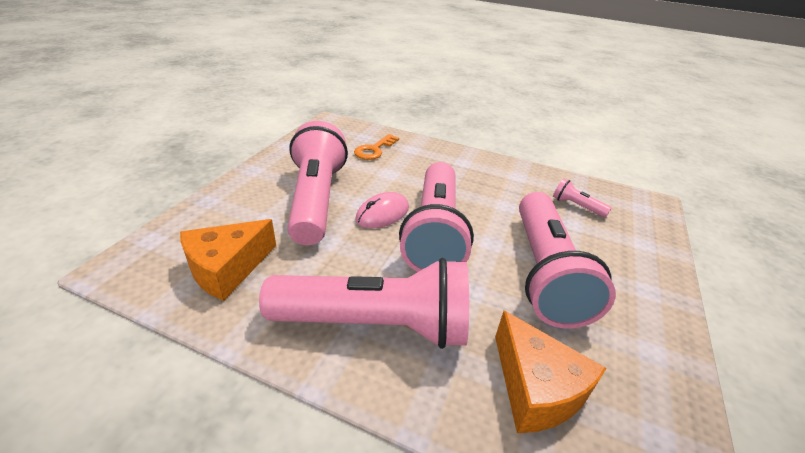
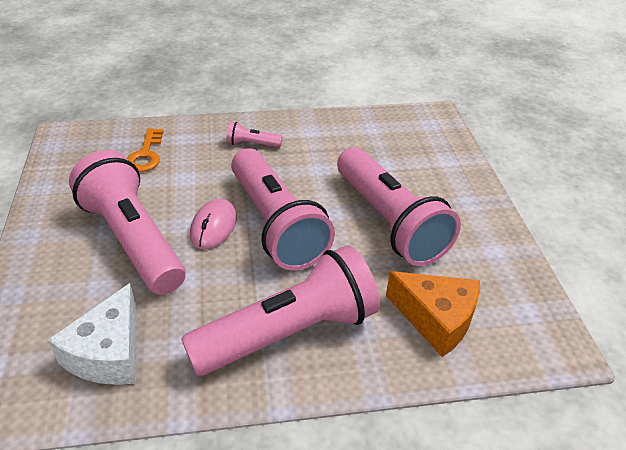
camera: 30 degrees left, 5 degrees up
orange cheese [180,219,276,301] -> white cheese [48,283,137,385]
pink flashlight [553,178,612,218] -> pink flashlight moved to [226,121,282,147]

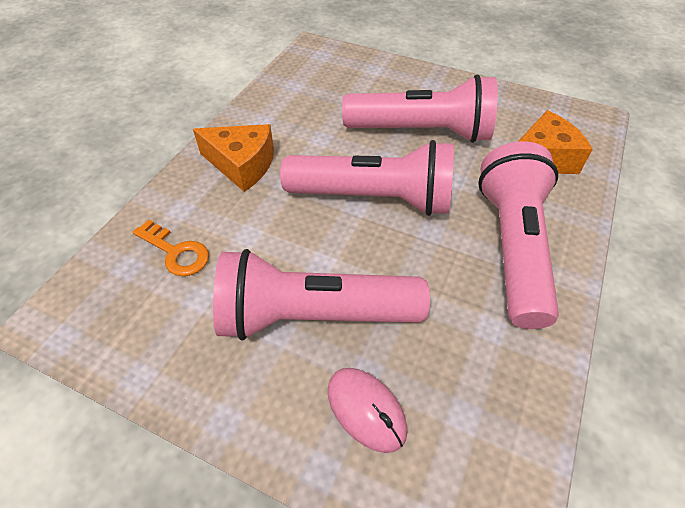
camera: 55 degrees left, 10 degrees up
white cheese [48,283,137,385] -> none
pink mouse [190,199,237,249] -> pink mouse moved to [328,368,408,453]
pink flashlight [226,121,282,147] -> orange cheese [193,124,274,192]

